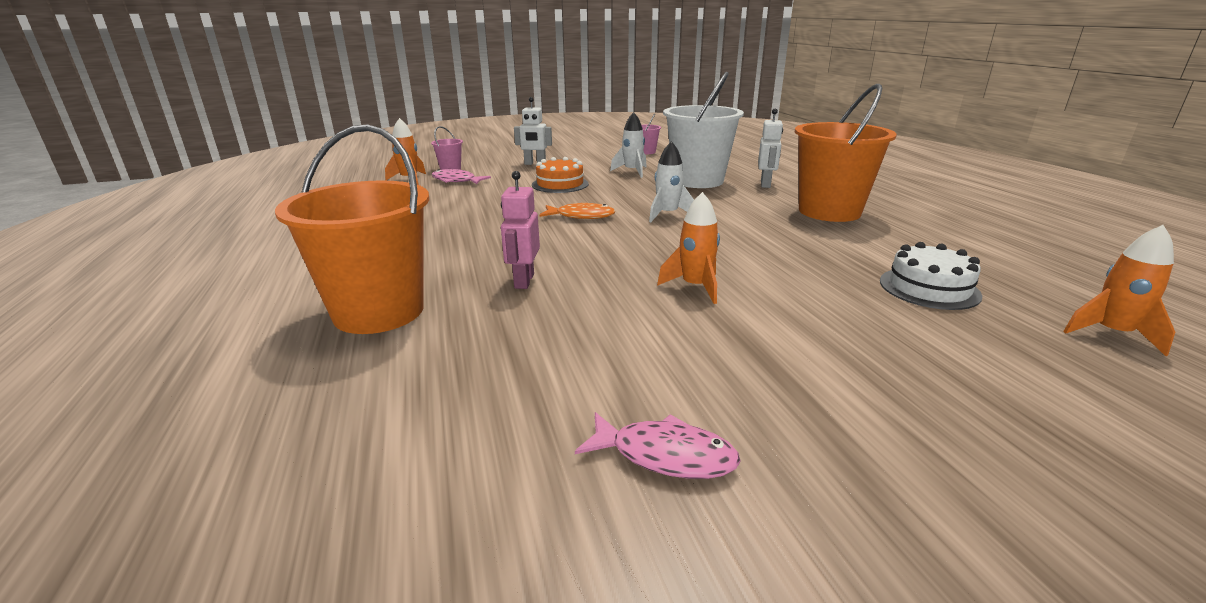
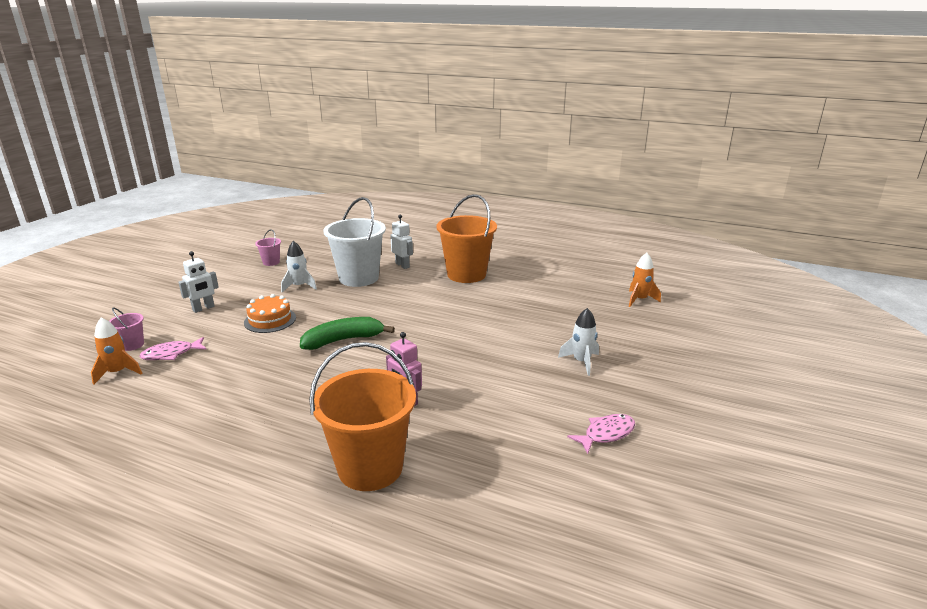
camera: 50 degrees left, 0 degrees up
orange fish [540,203,615,219] -> green banana [300,317,395,350]
white rocket [649,141,694,222] -> white rocket moved to [558,308,599,376]
orange rocket [657,192,720,304] -> none
white cake [880,242,982,310] -> none

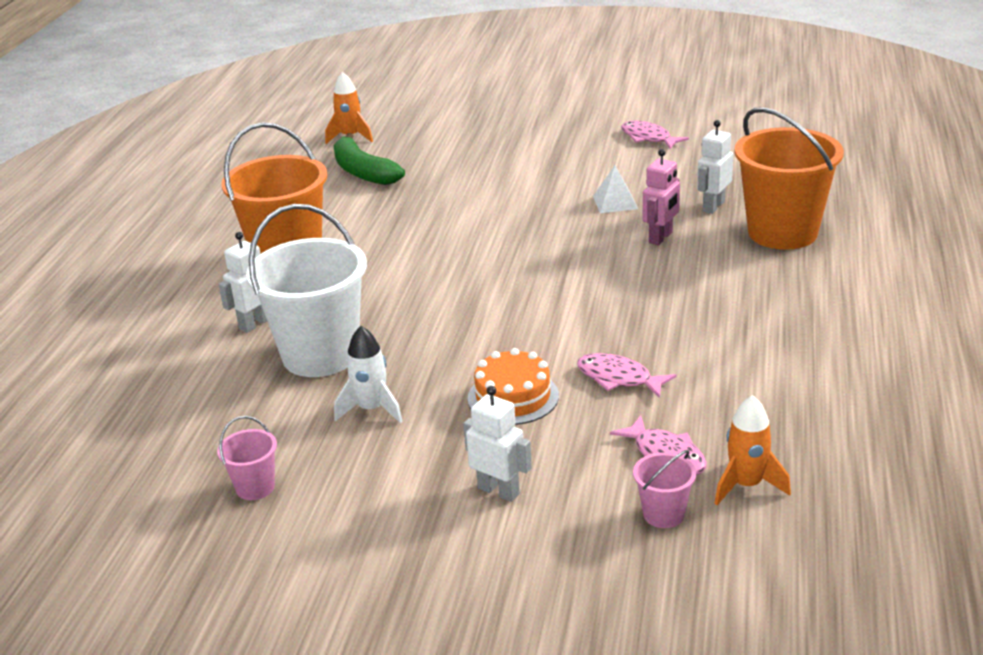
camera: 100 degrees left, 5 degrees up
green banana [300,317,395,350] -> green banana moved to [333,133,405,185]
white rocket [558,308,599,376] -> none
none -> pink fish [577,353,676,398]
none -> white pyramid [593,166,638,213]
none -> white robot [697,120,733,214]

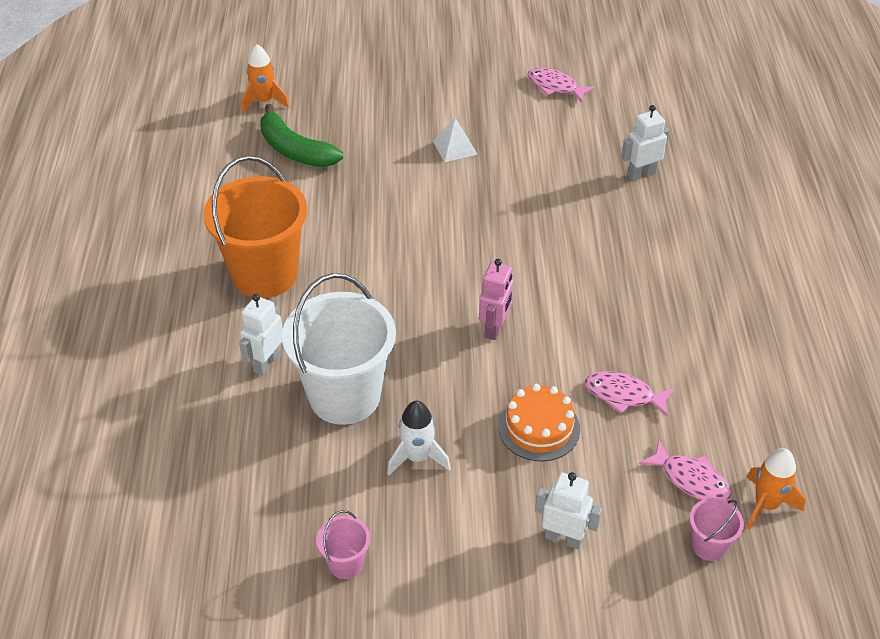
camera: 15 degrees left, 15 degrees up
white pyramid [593,166,638,213] -> white pyramid moved to [433,118,478,162]
pink robot [643,149,680,245] -> pink robot moved to [479,259,514,340]
white robot [697,120,733,214] -> white robot turned 45 degrees clockwise [621,105,670,181]
orange bucket [734,107,844,250] -> none

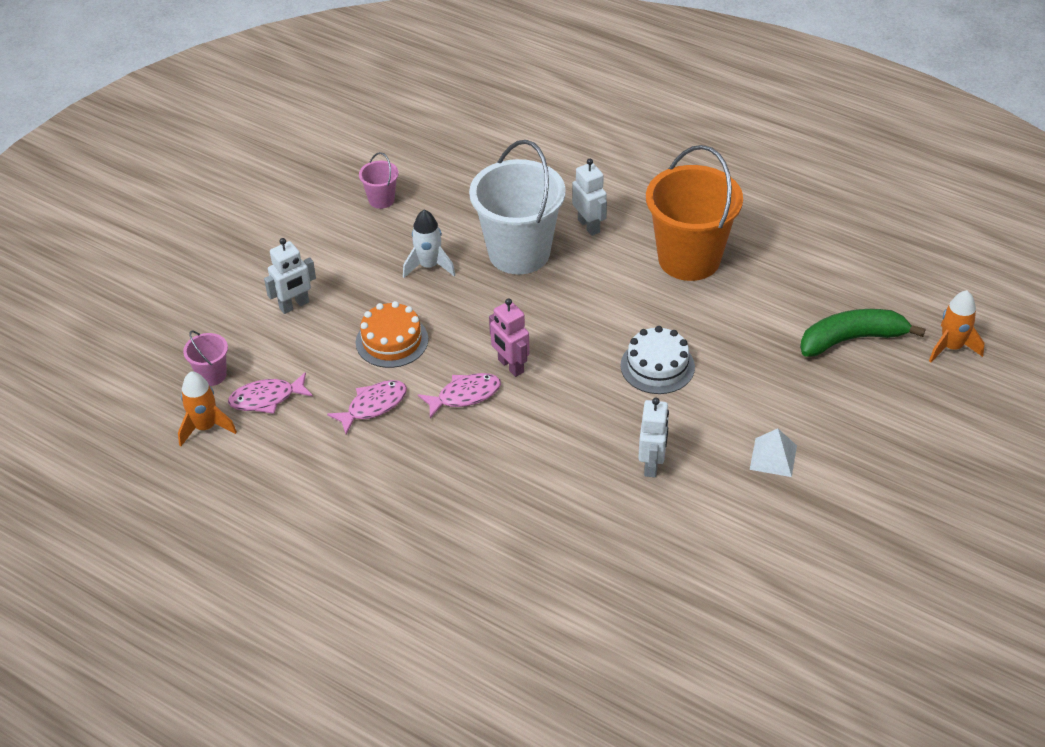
camera: 125 degrees right, 0 degrees up
pink fish [527,68,595,102] -> pink fish moved to [418,373,501,418]
white robot [621,105,670,181] -> white robot moved to [638,398,669,477]
none -> white cake [620,326,695,394]

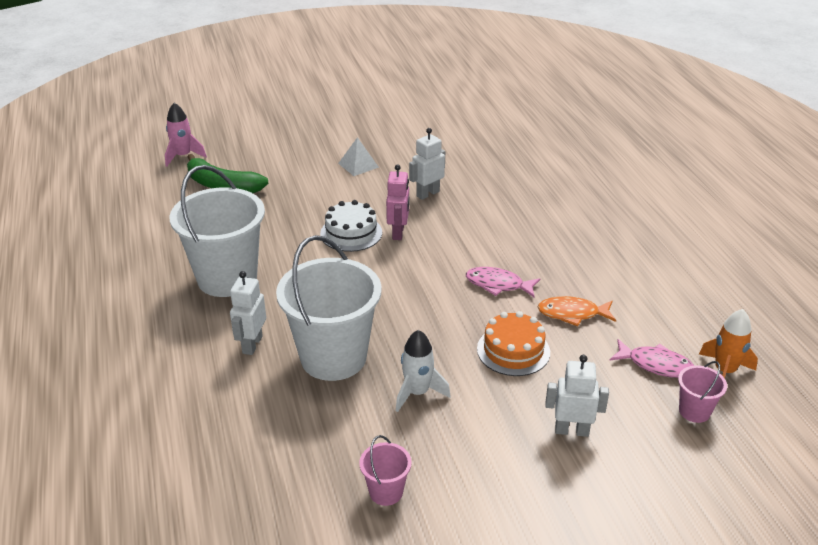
camera: 140 degrees left, 10 degrees down
pink fish [327,380,407,434] -> orange fish [538,296,616,326]
pink robot [489,298,530,377] -> pink robot moved to [386,164,409,240]
orange bucket [646,145,743,281] -> white bucket [169,165,265,297]
orange rocket [929,290,984,362] -> pink rocket [165,103,207,167]

